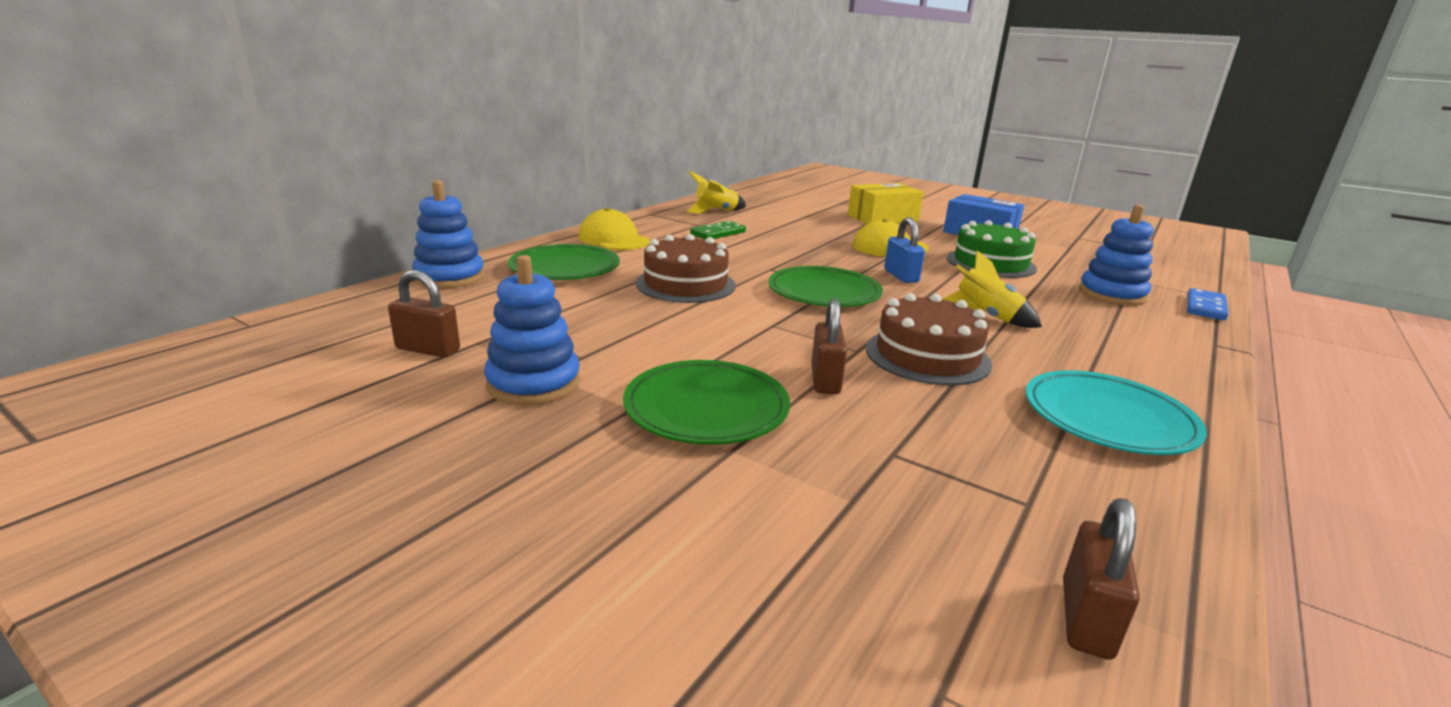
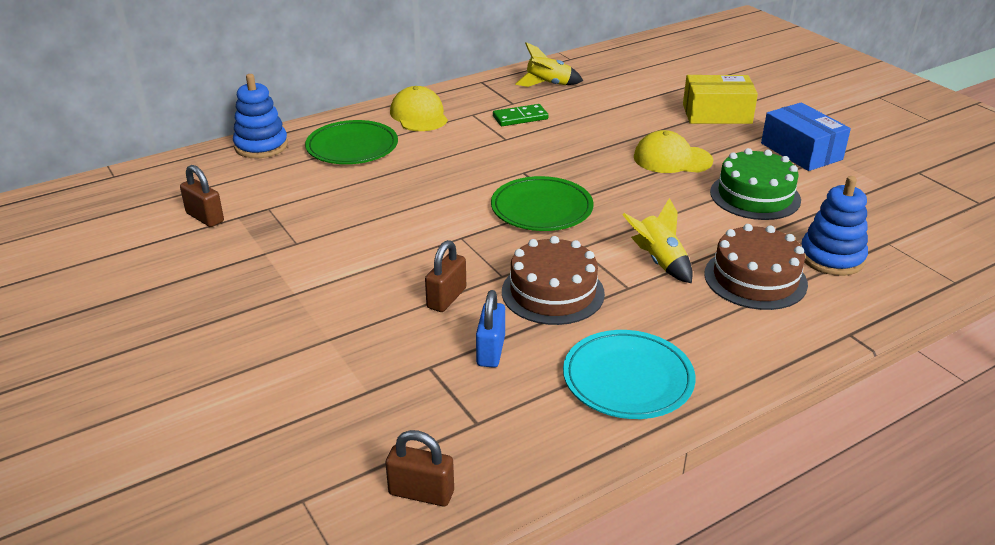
camera: 25 degrees right, 10 degrees up
blue stacking toy [484,255,580,405] -> none
green plate [623,360,790,445] -> none
brown cake [636,234,736,303] -> brown cake moved to [704,224,808,310]
blue padlock [884,217,925,283] -> blue padlock moved to [476,290,505,368]
brown padlock [1063,498,1140,660] -> brown padlock turned 60 degrees clockwise [385,430,454,506]
blue domino [1187,288,1228,320] -> none

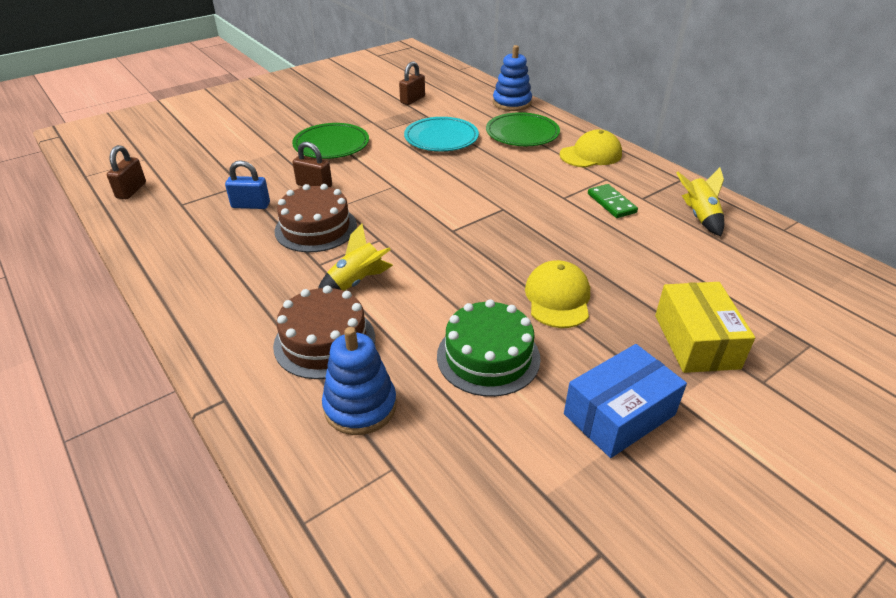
camera: 85 degrees right, 5 degrees up
green plate [491,176,594,231] -> green plate moved to [292,123,369,159]
turquoise plate [563,330,696,419] -> turquoise plate moved to [404,117,479,151]

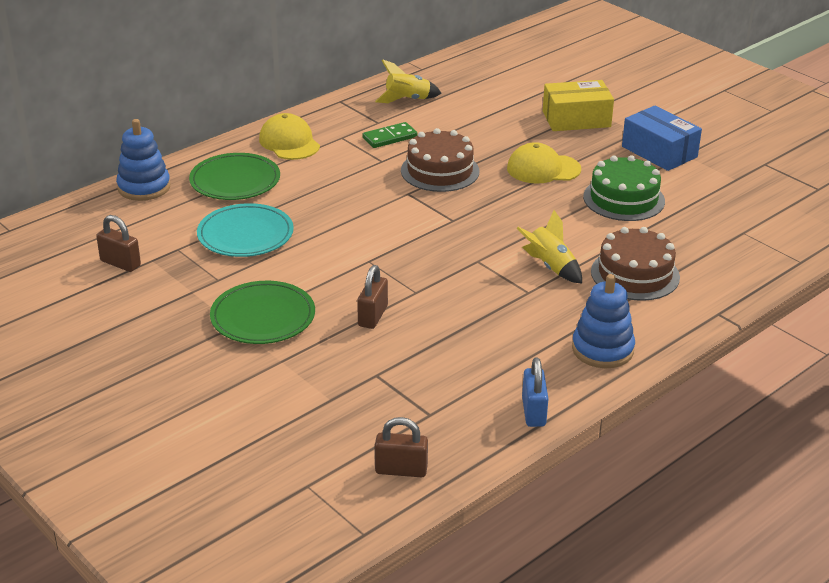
camera: 95 degrees left, 5 degrees down
blue padlock [225,160,270,209] -> blue padlock moved to [522,357,549,427]
brown cake [275,184,357,252] -> brown cake moved to [401,128,479,192]
blue stacking toy [322,327,397,435] -> blue stacking toy moved to [572,274,635,368]

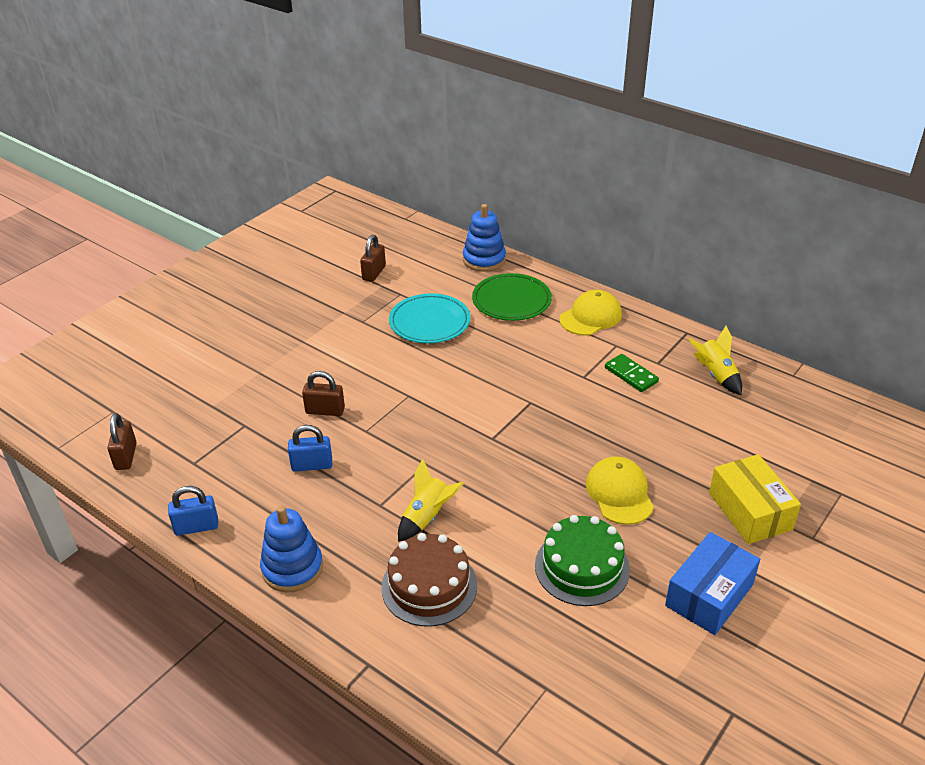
camera: 80 degrees right, 5 degrees up
green plate [210,281,315,344] -> none
brown cake [401,128,479,192] -> none
none -> blue padlock [288,425,332,472]

